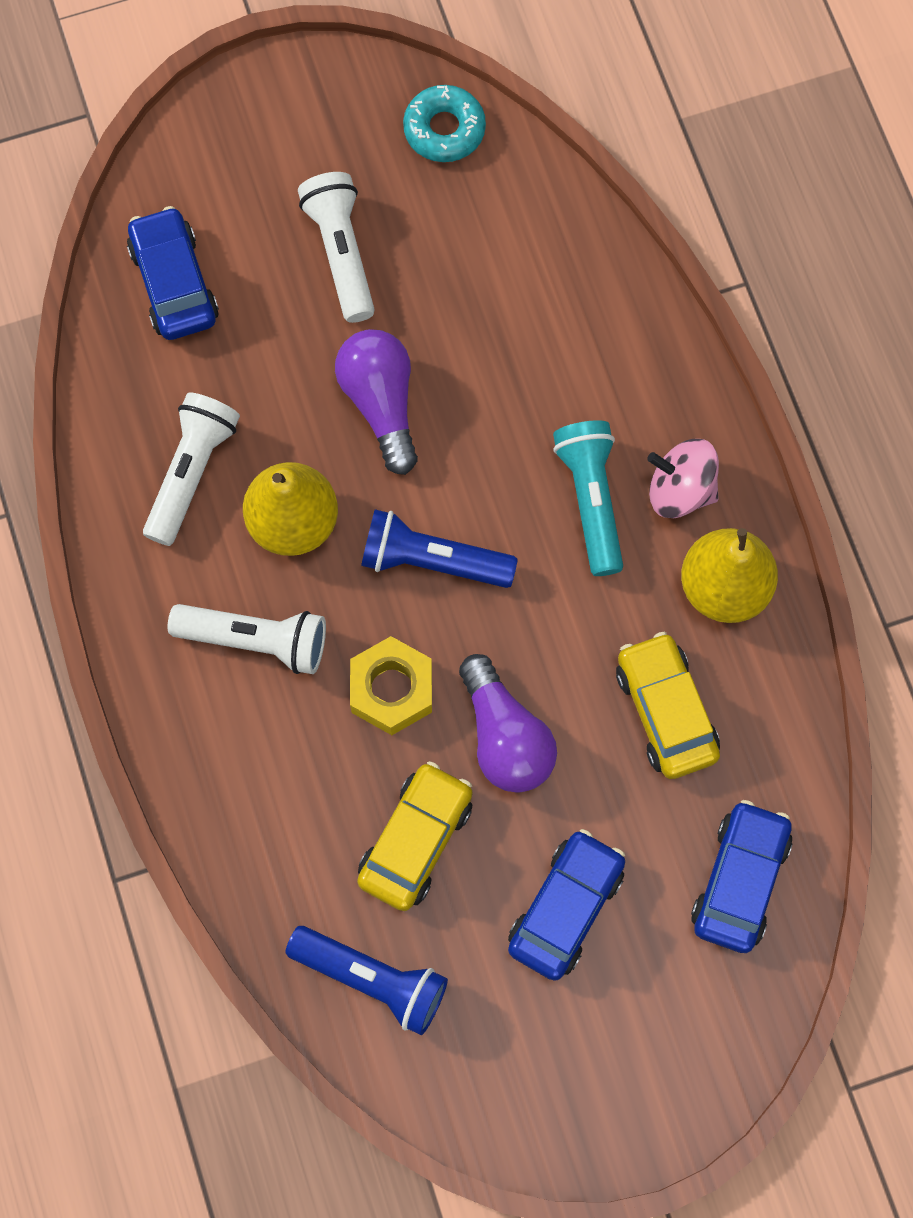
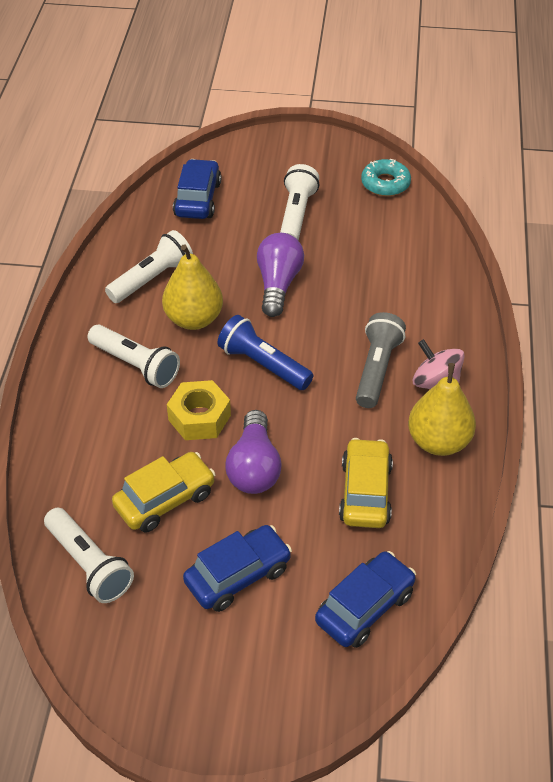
camera: 25 degrees right, 25 degrees down
blue flashlight [285,926,448,1035] -> white flashlight [44,508,134,603]
turquoise flashlight [553,420,623,576] -> grey flashlight [356,312,406,408]

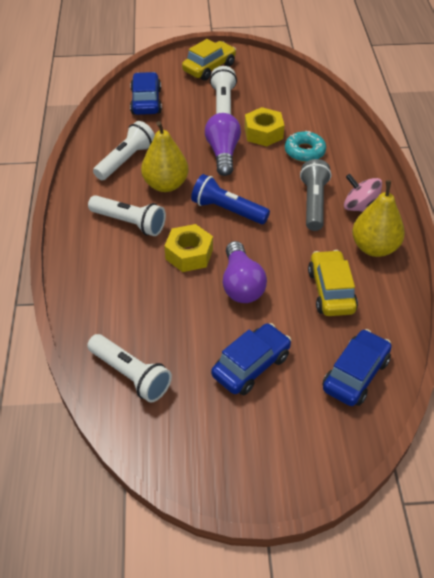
camera: 10 degrees left, 0 degrees up
yellow car [112,452,216,533] -> yellow car moved to [182,39,236,81]
turquoise donut [361,159,411,196] -> turquoise donut moved to [285,131,326,162]
none -> yellow nut [245,107,284,146]

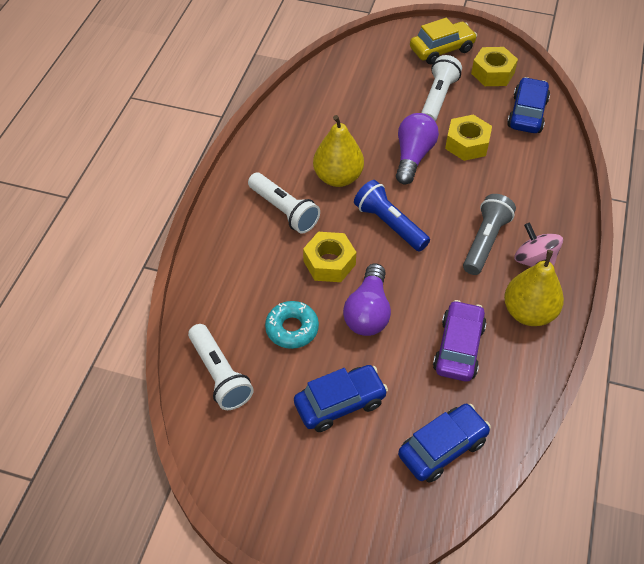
camera: 20 degrees right, 5 degrees up
white flashlight [93,121,155,180] -> none
blue car [130,72,162,115] -> blue car moved to [507,77,550,133]
turquoise donut [285,131,326,162] -> turquoise donut moved to [265,301,319,349]
yellow car [308,250,358,316] -> purple car [433,300,486,382]
none -> yellow nut [471,47,518,86]

